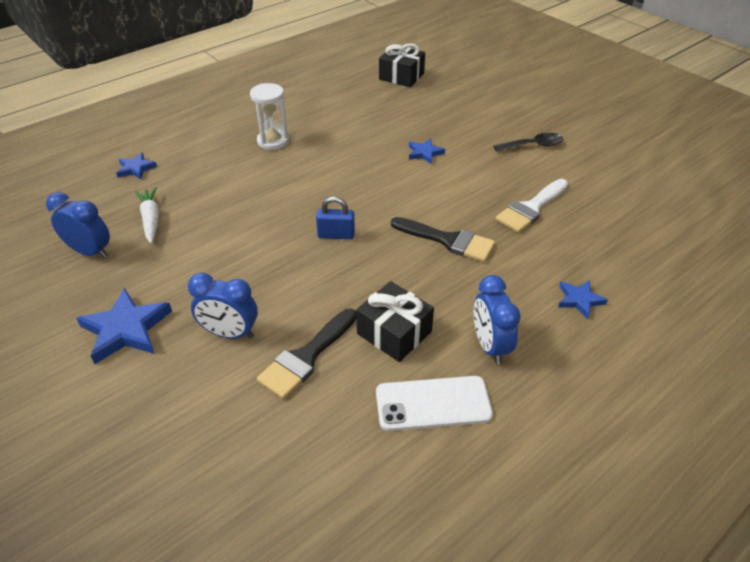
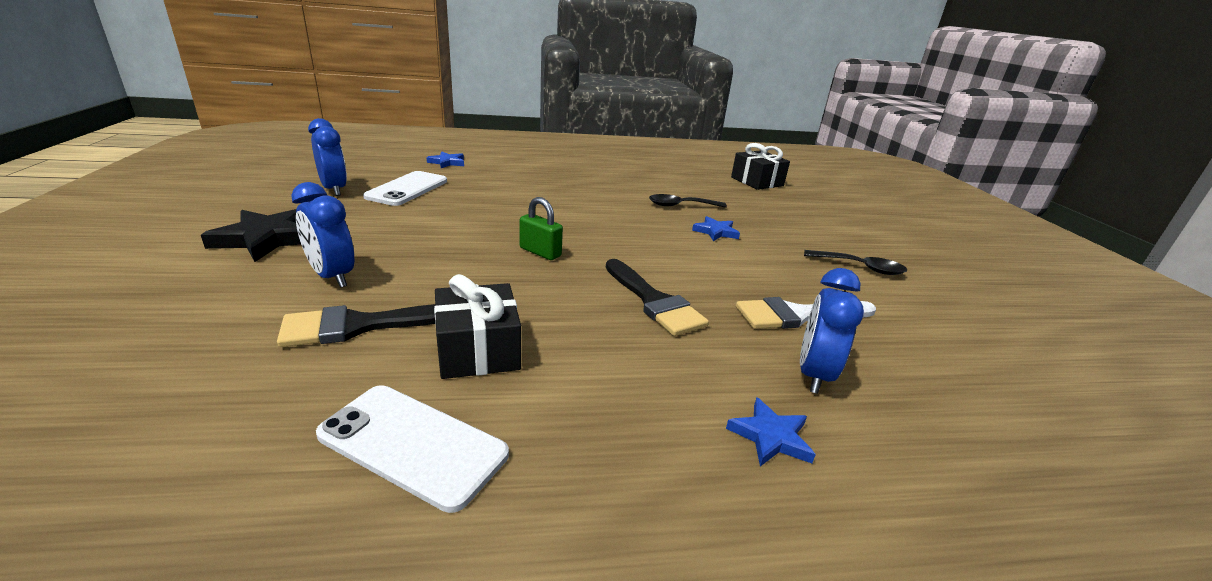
camera: 30 degrees right, 15 degrees down
blue star [76,288,172,364] -> black star [201,209,301,262]
white carrot [135,187,159,243] -> white phone [363,171,447,206]
white hourglass [250,83,289,150] -> none
blue padlock [316,196,355,239] -> green padlock [520,197,563,260]
blue clock [474,275,520,365] -> blue clock moved to [800,268,864,394]
none -> black spoon [649,194,727,208]

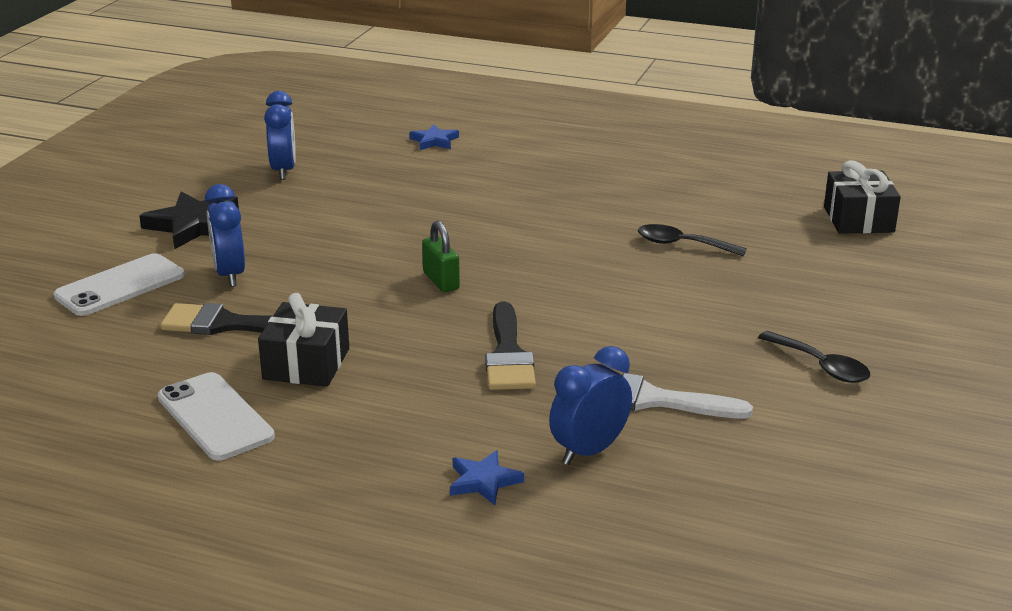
camera: 30 degrees right, 0 degrees up
white phone [363,171,447,206] -> white phone moved to [53,253,184,316]
blue star [692,216,740,241] -> none

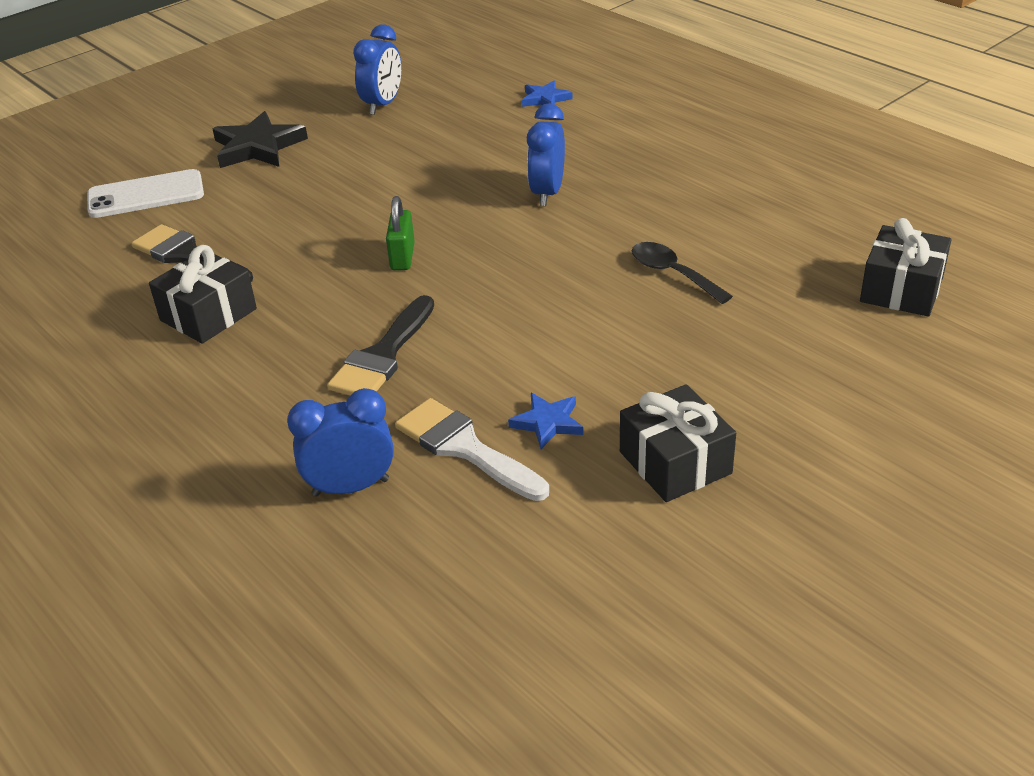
camera: 30 degrees right, 10 degrees up
white phone [158,372,275,460] -> none
blue clock [205,184,245,287] -> blue clock moved to [527,103,565,206]
blue star [450,450,524,505] -> blue star moved to [508,393,583,449]
black spoon [758,331,870,383] -> black gift [620,384,736,502]

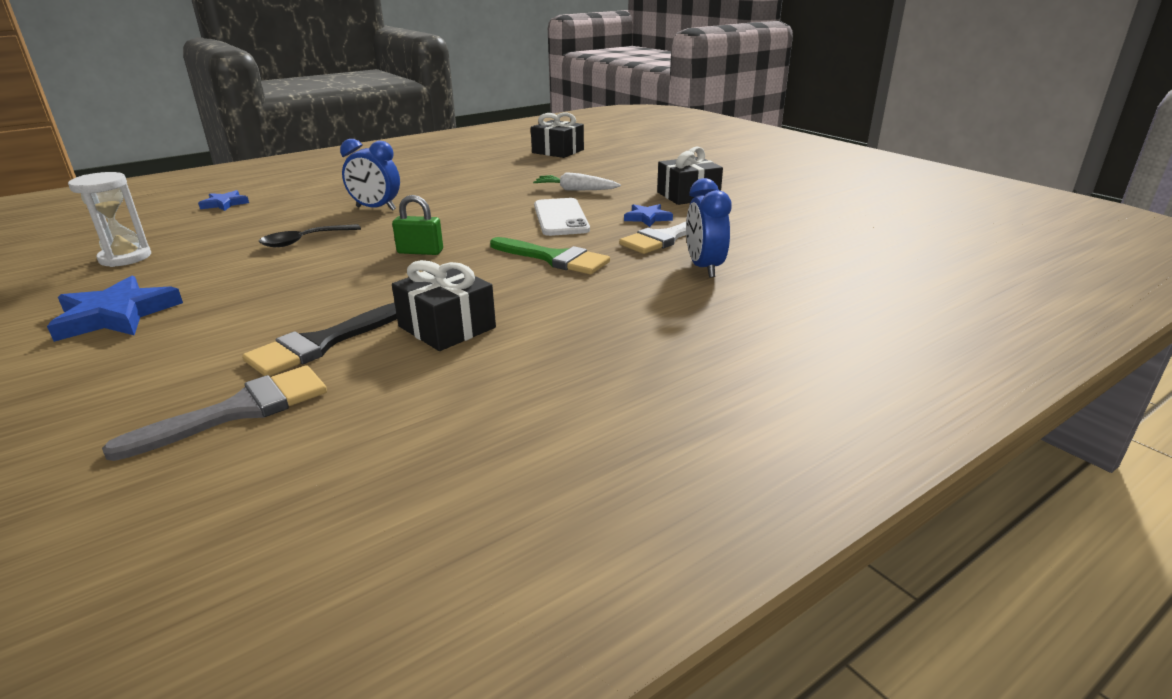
camera: 85 degrees left, 10 degrees down
white phone [87,169,204,218] -> white phone moved to [534,198,590,236]
black star [213,111,308,168] -> blue star [47,276,183,342]
black brush [327,295,434,396] -> green brush [490,237,610,274]
blue clock [353,24,402,115] -> white hourglass [68,172,151,267]
black spoon [632,242,733,304] -> black spoon moved to [259,224,361,247]
none -> grey brush [102,365,327,461]
none -> white carrot [533,172,621,190]

